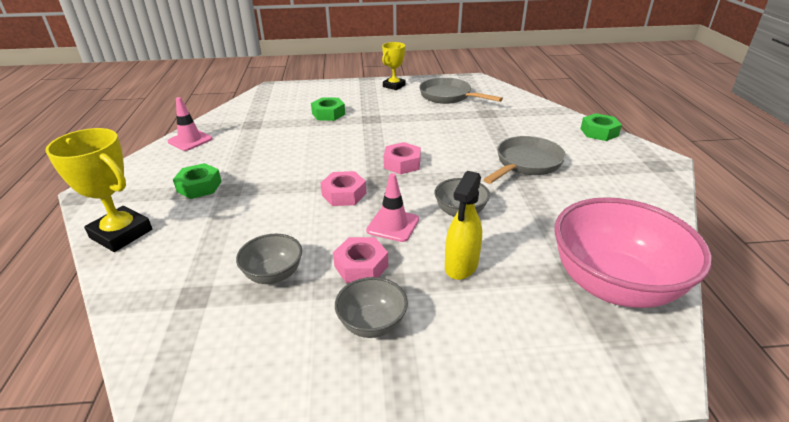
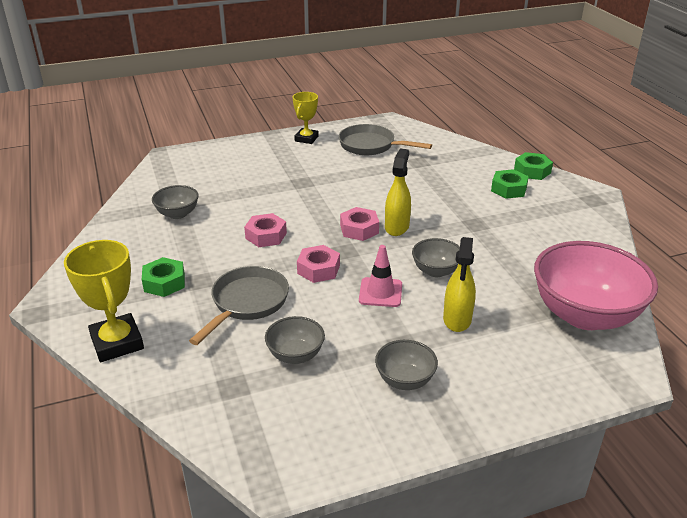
camera: 15 degrees left, 0 degrees up
yellow trophy [45,128,152,252] -> yellow trophy turned 45 degrees clockwise [64,240,144,362]
pink traffic cone [168,97,212,151] -> none
green nut [311,97,345,121] -> green nut moved to [491,169,529,199]
pink nut [333,237,388,283] -> pink nut moved to [244,213,287,247]
grey pan [483,136,566,184] -> grey pan moved to [189,266,289,345]
none -> grey bowl [152,185,199,219]
none -> yellow spray bottle [385,148,411,236]

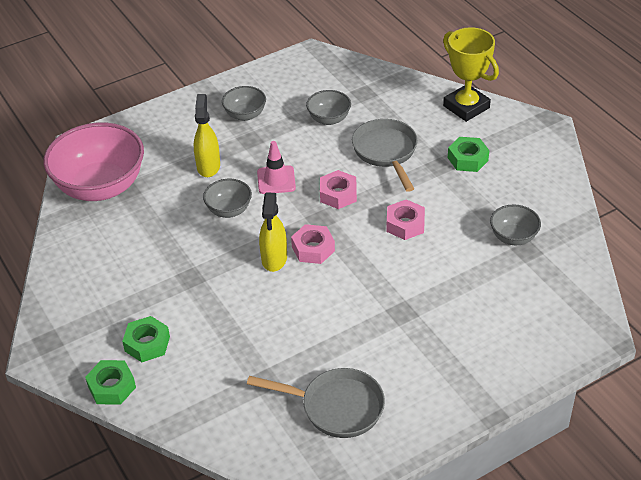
camera: 170 degrees right, 10 degrees up
grey pan [189,266,289,345] -> grey pan turned 150 degrees clockwise [352,119,418,192]
yellow trophy [293,92,319,144] -> none

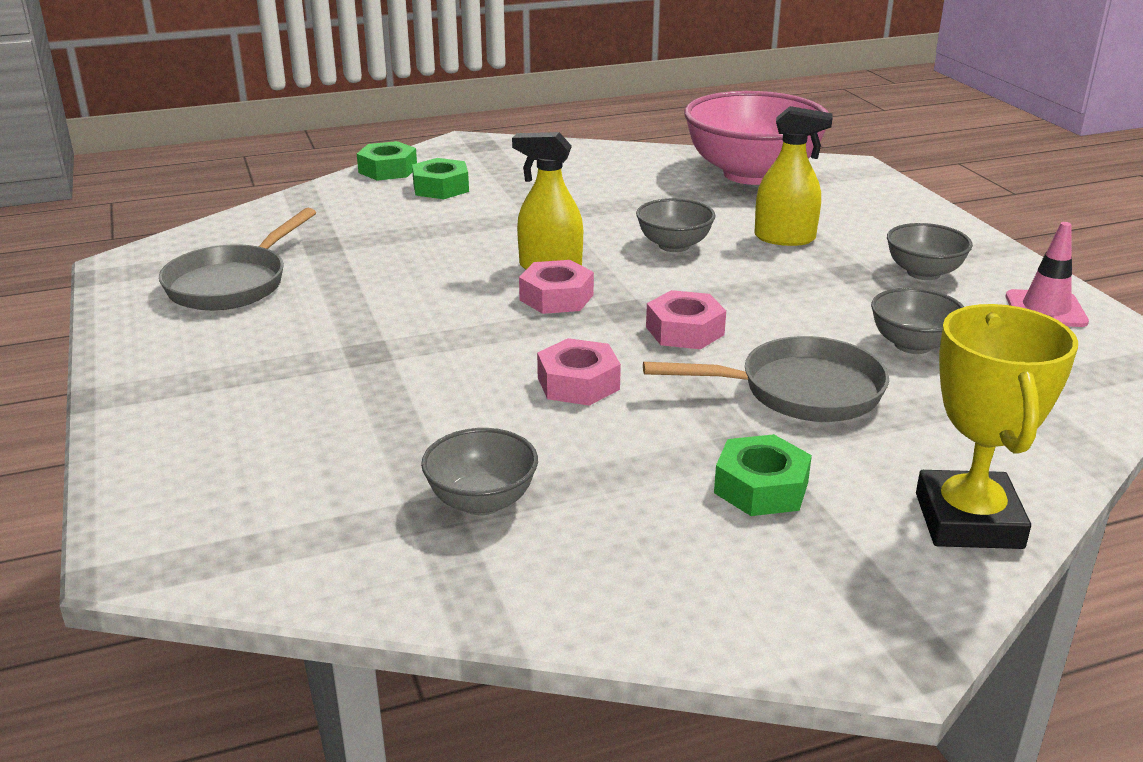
camera: 100 degrees right, 15 degrees down
pink traffic cone [257,141,296,194] -> pink traffic cone moved to [1006,222,1089,327]
yellow trophy [443,27,499,122] -> yellow trophy turned 60 degrees counterclockwise [916,304,1078,549]

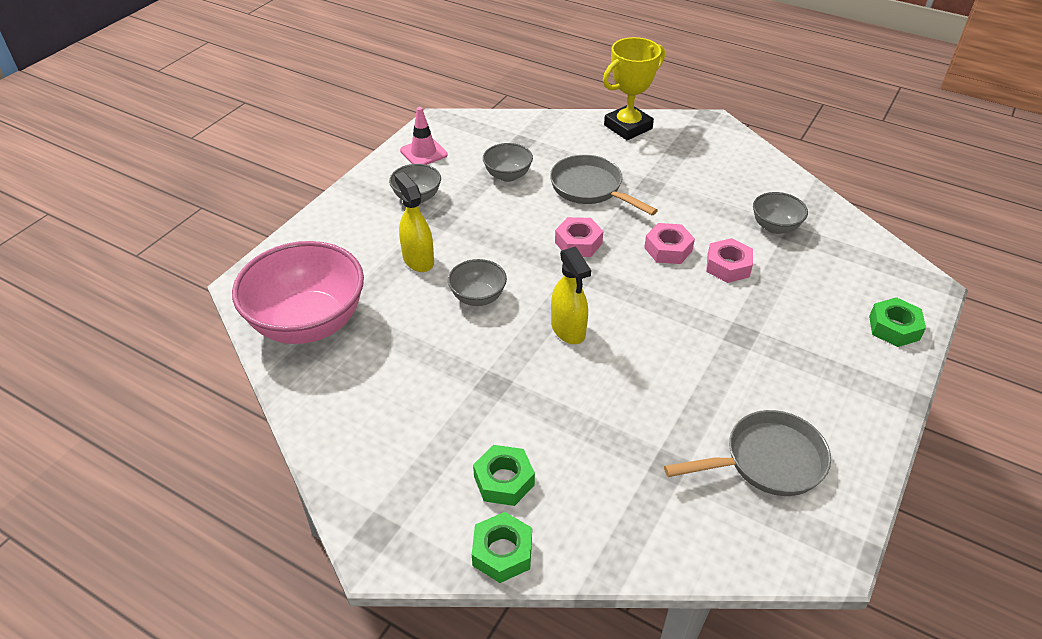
camera: 130 degrees left, 15 degrees up
pink nut [519,260,594,314] -> pink nut moved to [706,238,753,283]
green nut [714,434,812,516] -> green nut moved to [869,297,926,347]

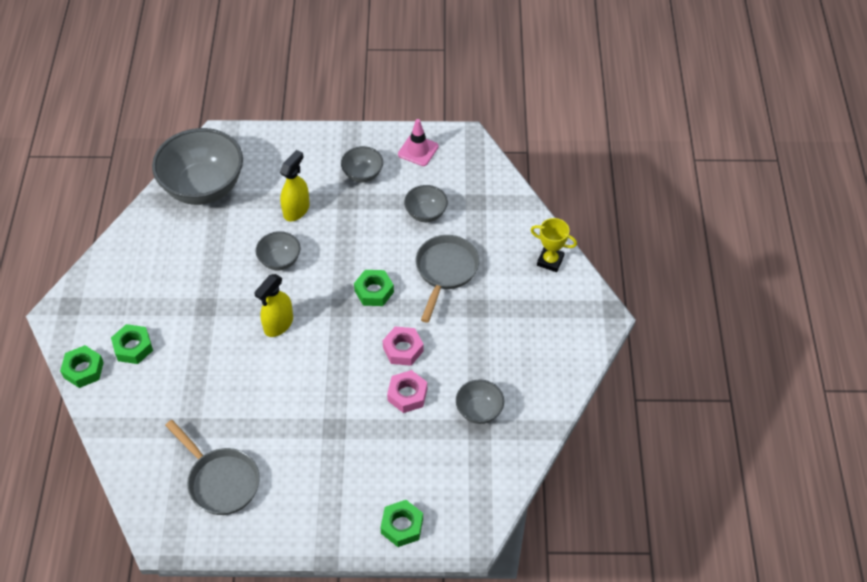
camera: 60 degrees right, 10 degrees up
pink bowl [232,241,364,344] -> grey bowl [152,128,243,205]
pink nut [555,217,603,257] -> green nut [354,270,394,306]
yellow trophy [603,37,665,140] -> yellow trophy [531,218,577,272], size x0.64

